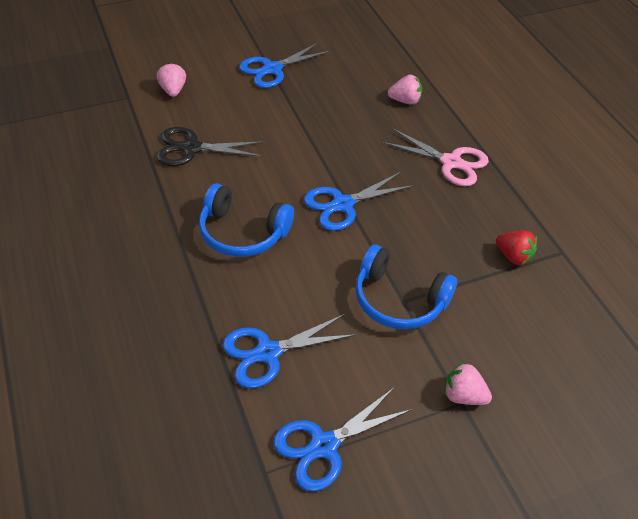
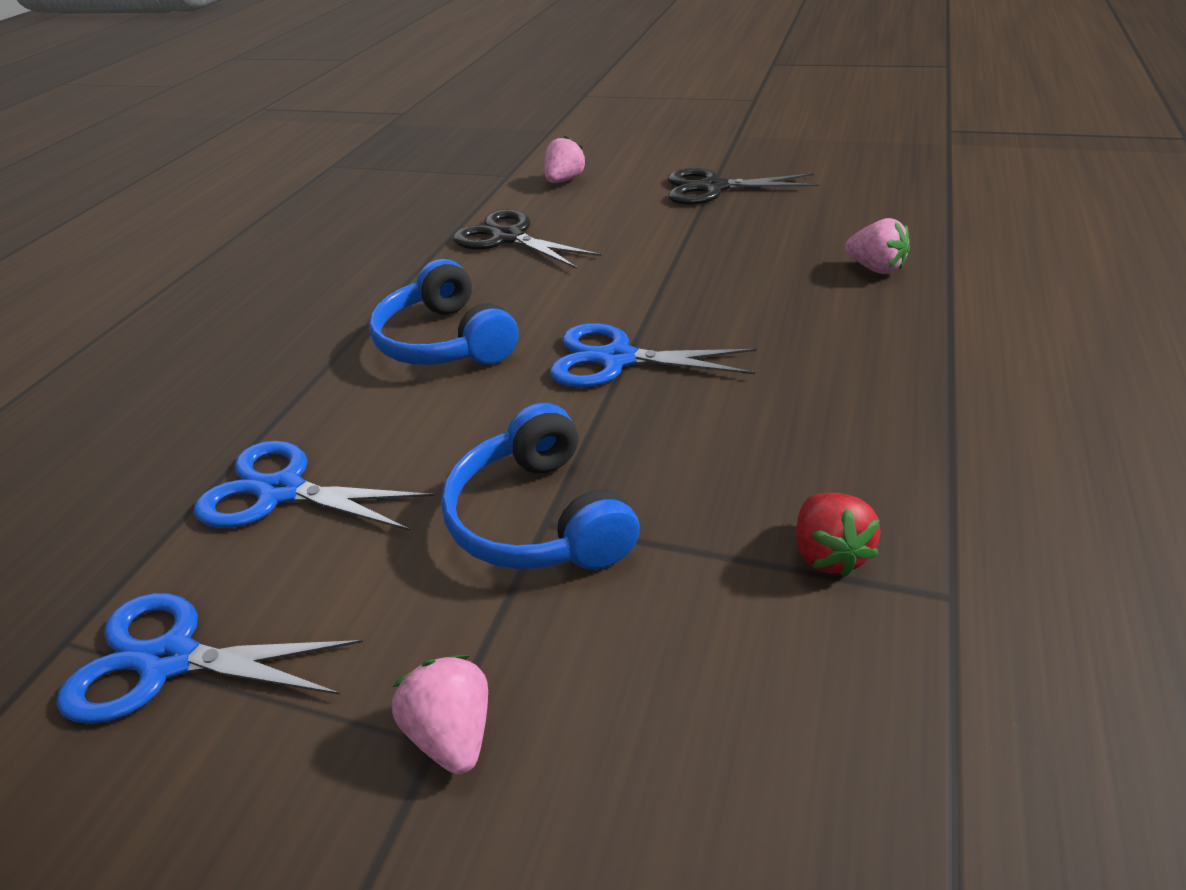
camera: 45 degrees right, 10 degrees down
blue scissors [239,42,330,88] -> black scissors [668,168,819,205]
pink scissors [382,129,489,186] -> none

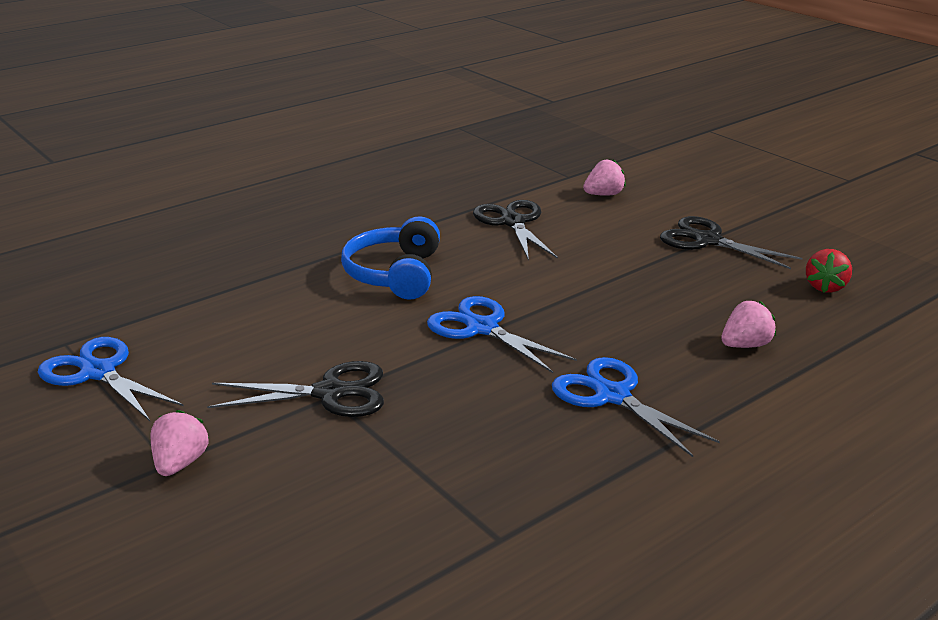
camera: 30 degrees right, 10 degrees down
blue scissors [194,441,435,531] -> blue scissors moved to [552,357,720,457]
blue headphones [441,403,640,570] -> black scissors [207,361,384,417]
red strawberry [796,493,881,577] -> red strawberry moved to [806,249,852,293]
pink strawberry [845,218,910,274] -> pink strawberry turned 105 degrees counterclockwise [721,301,776,348]

